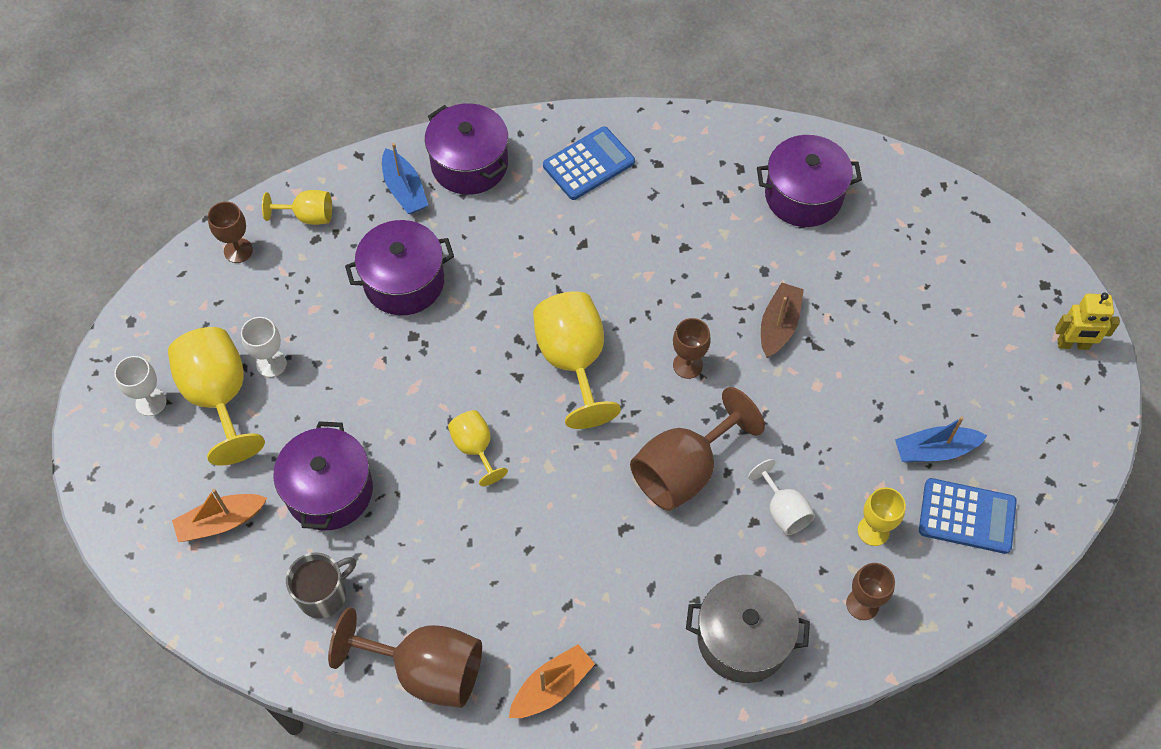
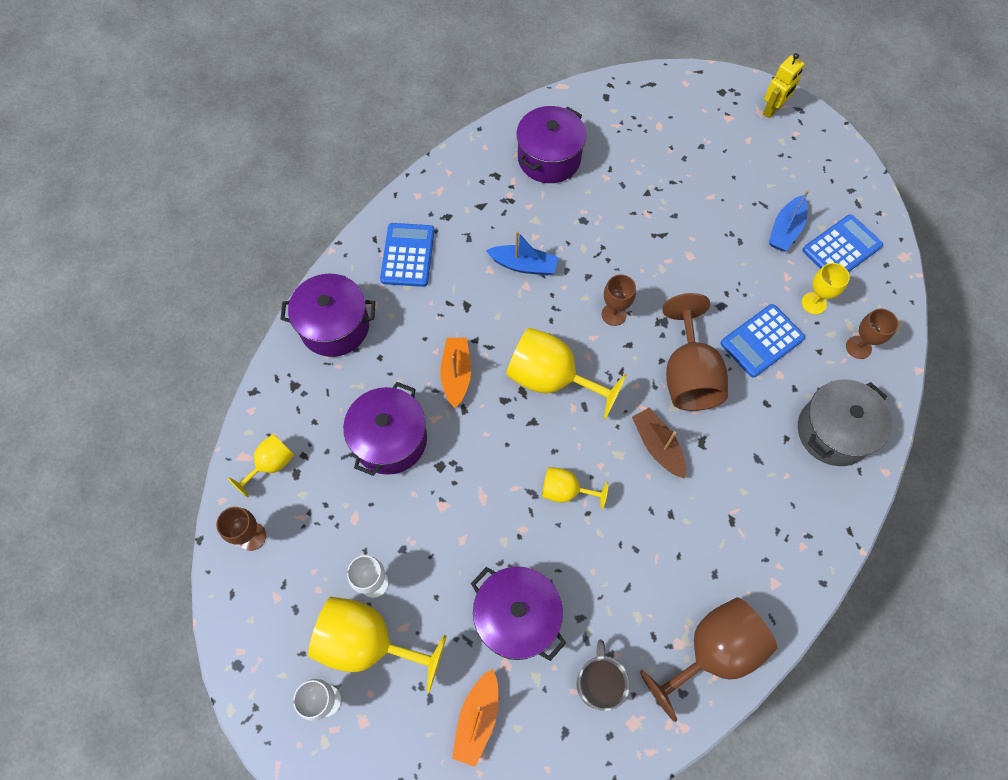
camera: 50 degrees left, 5 degrees up
blue boat [382,143,428,214] -> blue boat moved to [486,231,558,275]
orange boat [509,644,595,718] -> orange boat moved to [440,338,471,408]
white goblet [748,459,815,535] -> blue calculator [720,304,805,378]
brown boat [761,283,804,358] -> brown boat moved to [632,407,686,479]

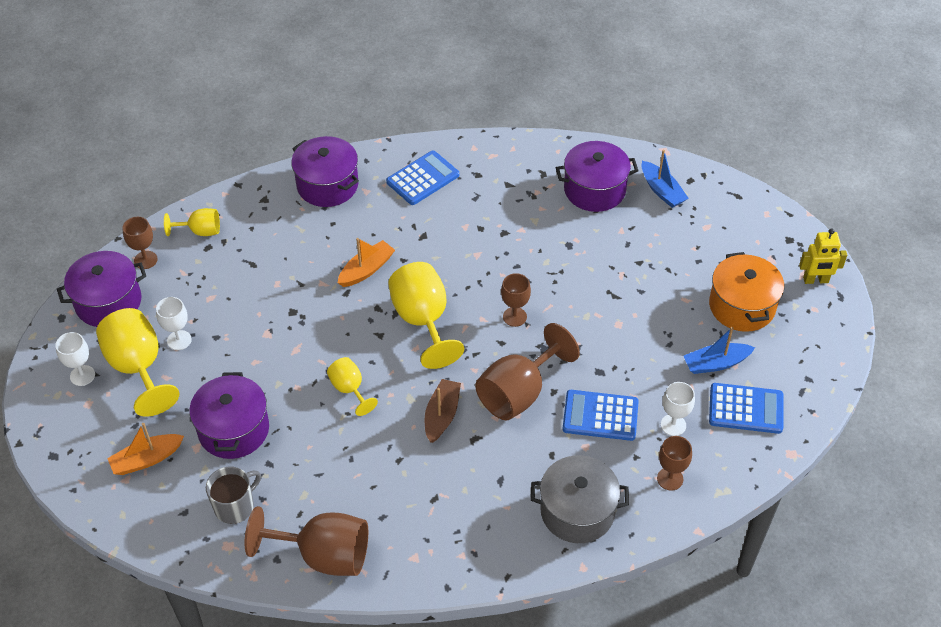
camera: 45 degrees right, 15 degrees down
purple pot [343,382,427,476] -> purple pot moved to [57,251,146,327]
blue boat [486,231,558,275] -> blue boat moved to [641,150,689,208]
yellow goblet [801,263,850,314] -> white goblet [661,382,695,436]
none -> orange pot [709,252,784,332]

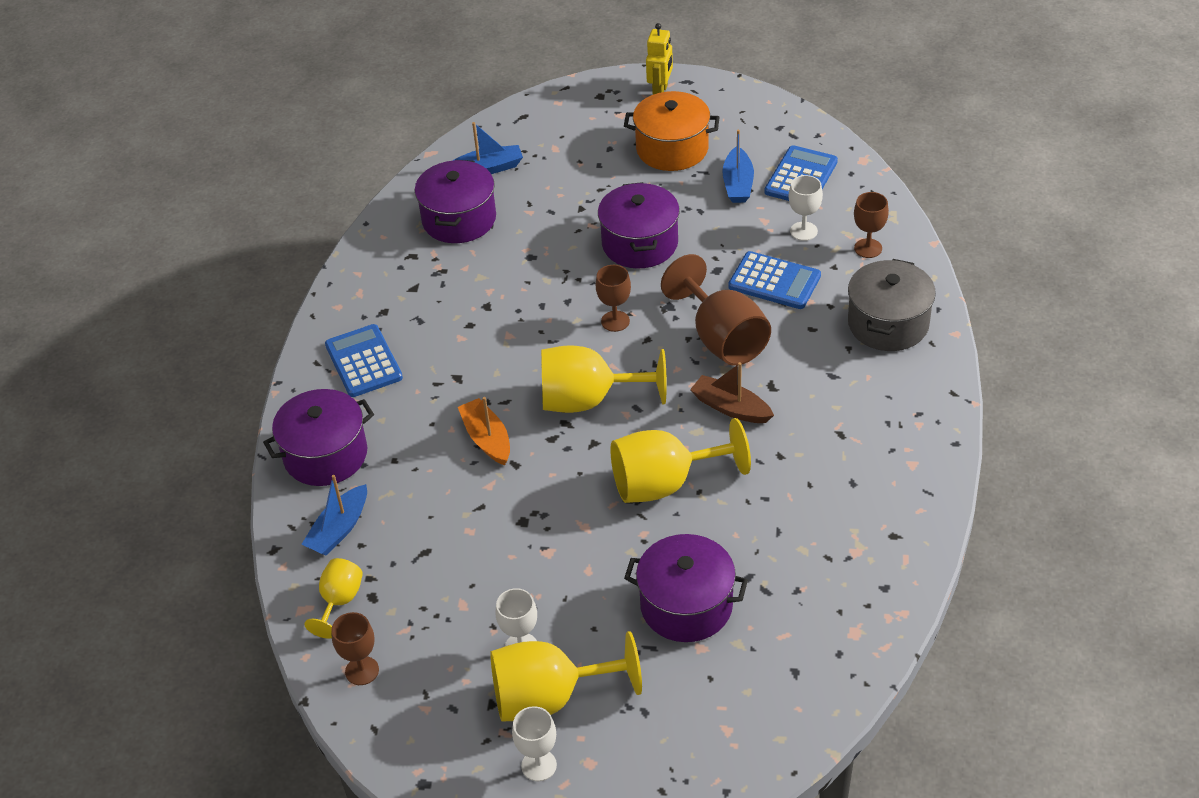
camera: 70 degrees left, 5 degrees down
purple pot [57,251,146,327] -> purple pot moved to [598,182,680,269]
orange boat [107,423,184,475] -> none
grey mug [206,466,261,524] -> none
brown goblet [244,506,368,576] -> none
yellow goblet [327,357,378,416] -> yellow goblet [610,418,751,503], size x1.83
blue calculator [562,390,639,441] -> blue calculator turned 90 degrees counterclockwise [728,251,821,309]
none -> blue boat [301,475,367,556]

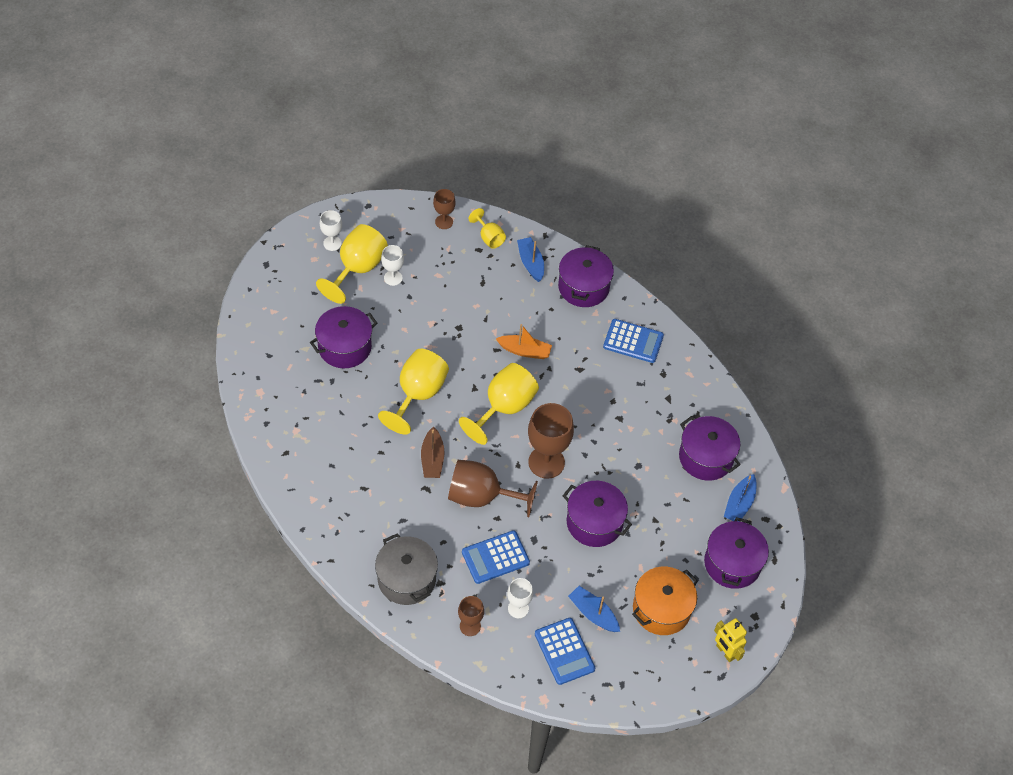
camera: 125 degrees right, 10 degrees up
brown goblet [596,265,631,332] -> brown goblet [528,403,574,479], size x1.83
brown boat [690,362,774,423] -> brown boat turned 105 degrees clockwise [421,426,445,478]
none -> purple pot [704,517,769,589]

